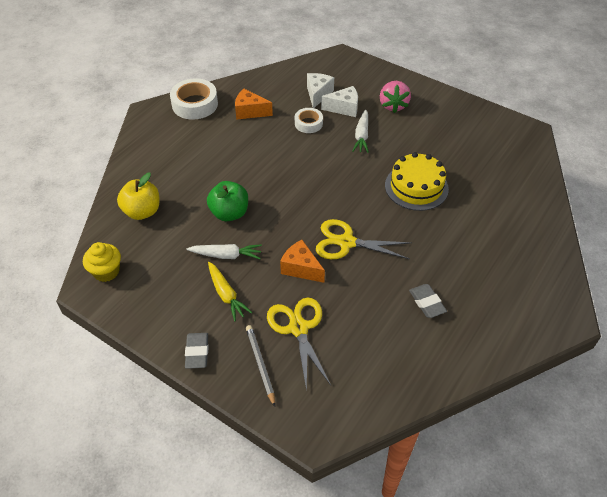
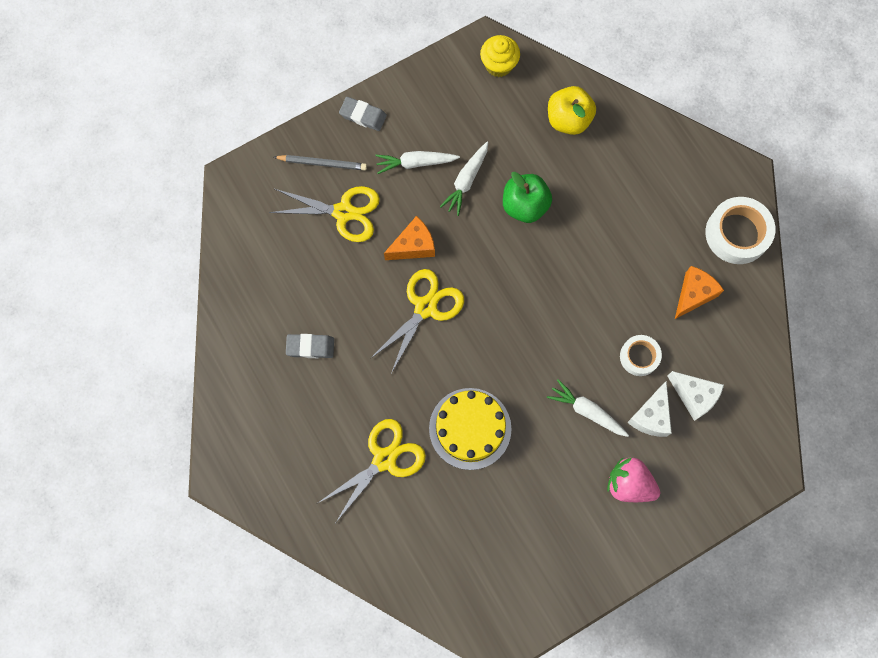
camera: 115 degrees right, 25 degrees up
yellow carrot [208,262,252,321] -> white carrot [375,151,460,174]
none -> yellow scissors [318,419,426,522]

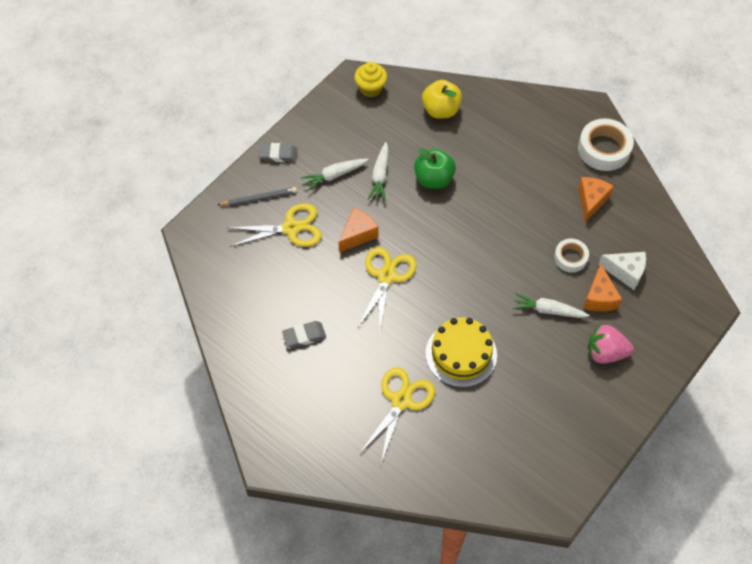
camera: 20 degrees left, 15 degrees down
white cheese [627,381,672,437] -> orange cheese [583,263,622,312]

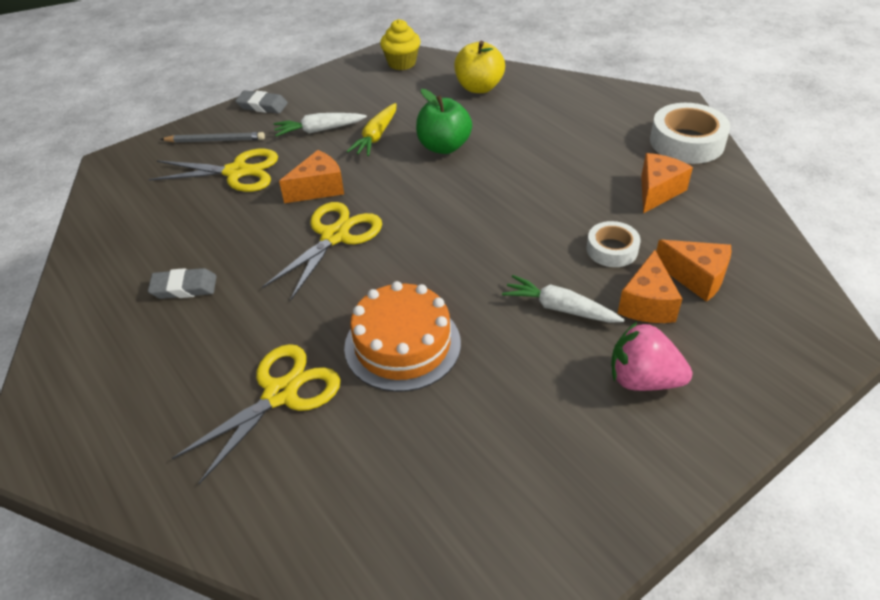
camera: 15 degrees right, 15 degrees down
white carrot [368,142,388,201] -> yellow carrot [347,103,397,156]
yellow cake [425,317,497,387] -> orange cake [344,281,461,392]
white cheese [598,252,646,290] -> orange cheese [656,240,731,302]

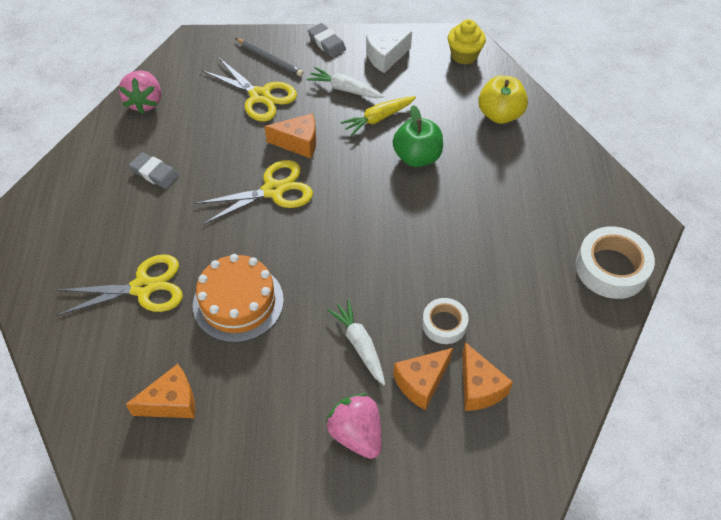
camera: 35 degrees right, 10 degrees up
orange cheese [641,153,693,213] -> orange cheese moved to [126,364,196,418]
none -> pink strawberry [119,70,161,114]
none -> white cheese [366,32,412,73]

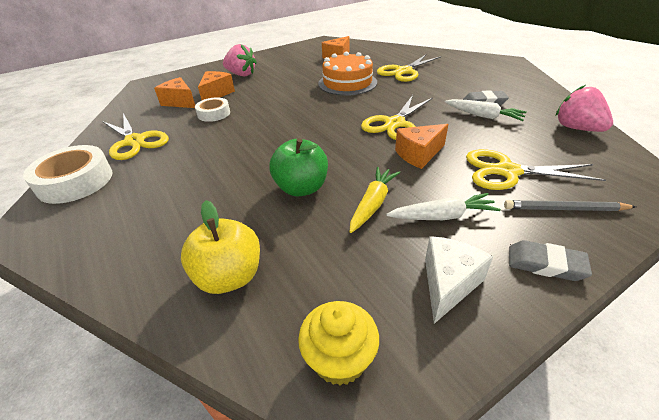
camera: 150 degrees right, 15 degrees down
white carrot [327,299,385,385] -> white carrot moved to [445,99,527,121]
none -> yellow scissors [102,113,169,160]

